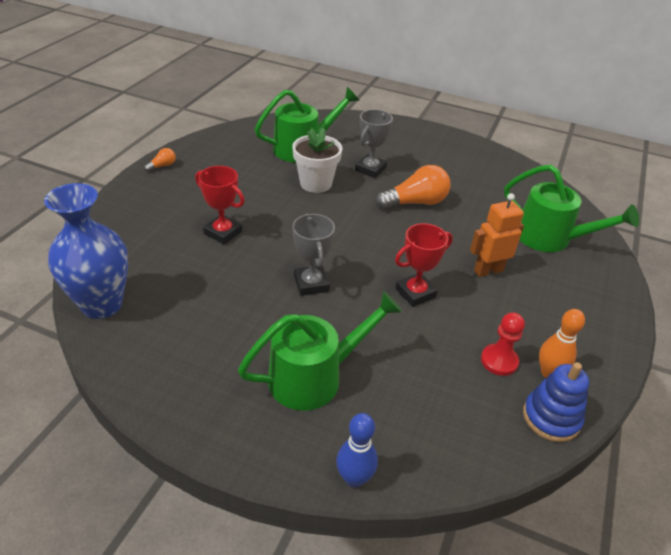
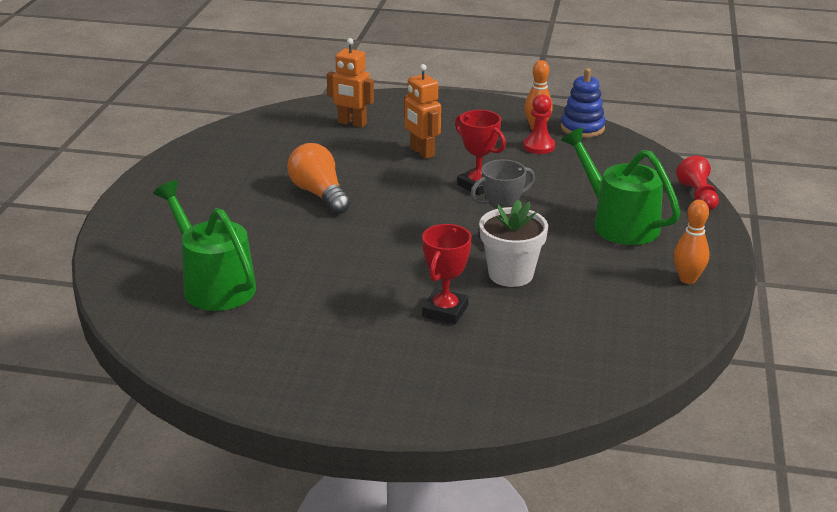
camera: 100 degrees left, 10 degrees down
blue vase [44,183,128,319] -> none
orange light bulb [144,148,176,172] -> none
white flower pot [292,128,343,193] -> white flower pot moved to [479,200,548,287]
blue bowling pin [336,413,378,488] -> red pawn [676,156,719,210]
grey trophy [355,109,393,178] -> none
green watering can [504,165,639,252] -> orange robot [327,38,374,128]
none -> orange bowling pin [674,200,709,284]

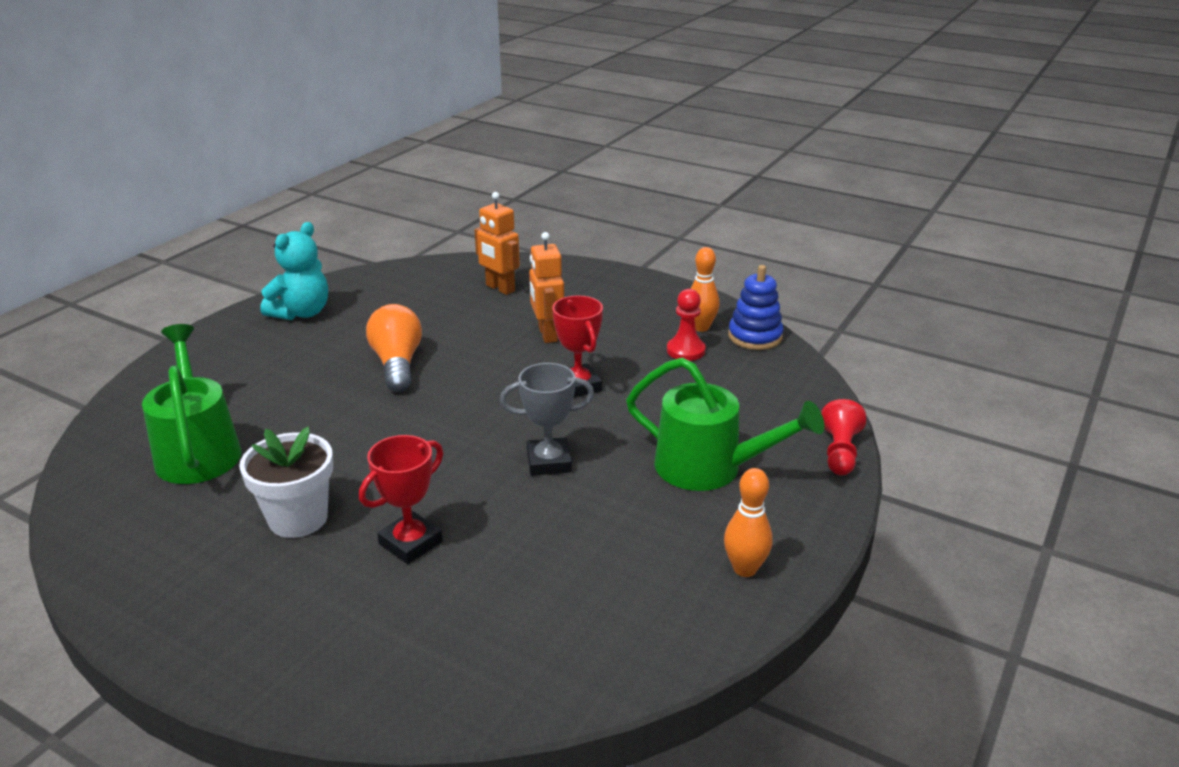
camera: 20 degrees right, 0 degrees up
white flower pot [479,200,548,287] -> white flower pot moved to [239,427,333,538]
green watering can [561,128,680,245] -> green watering can turned 135 degrees clockwise [626,357,825,491]
none -> turquoise teddy bear [261,222,328,320]

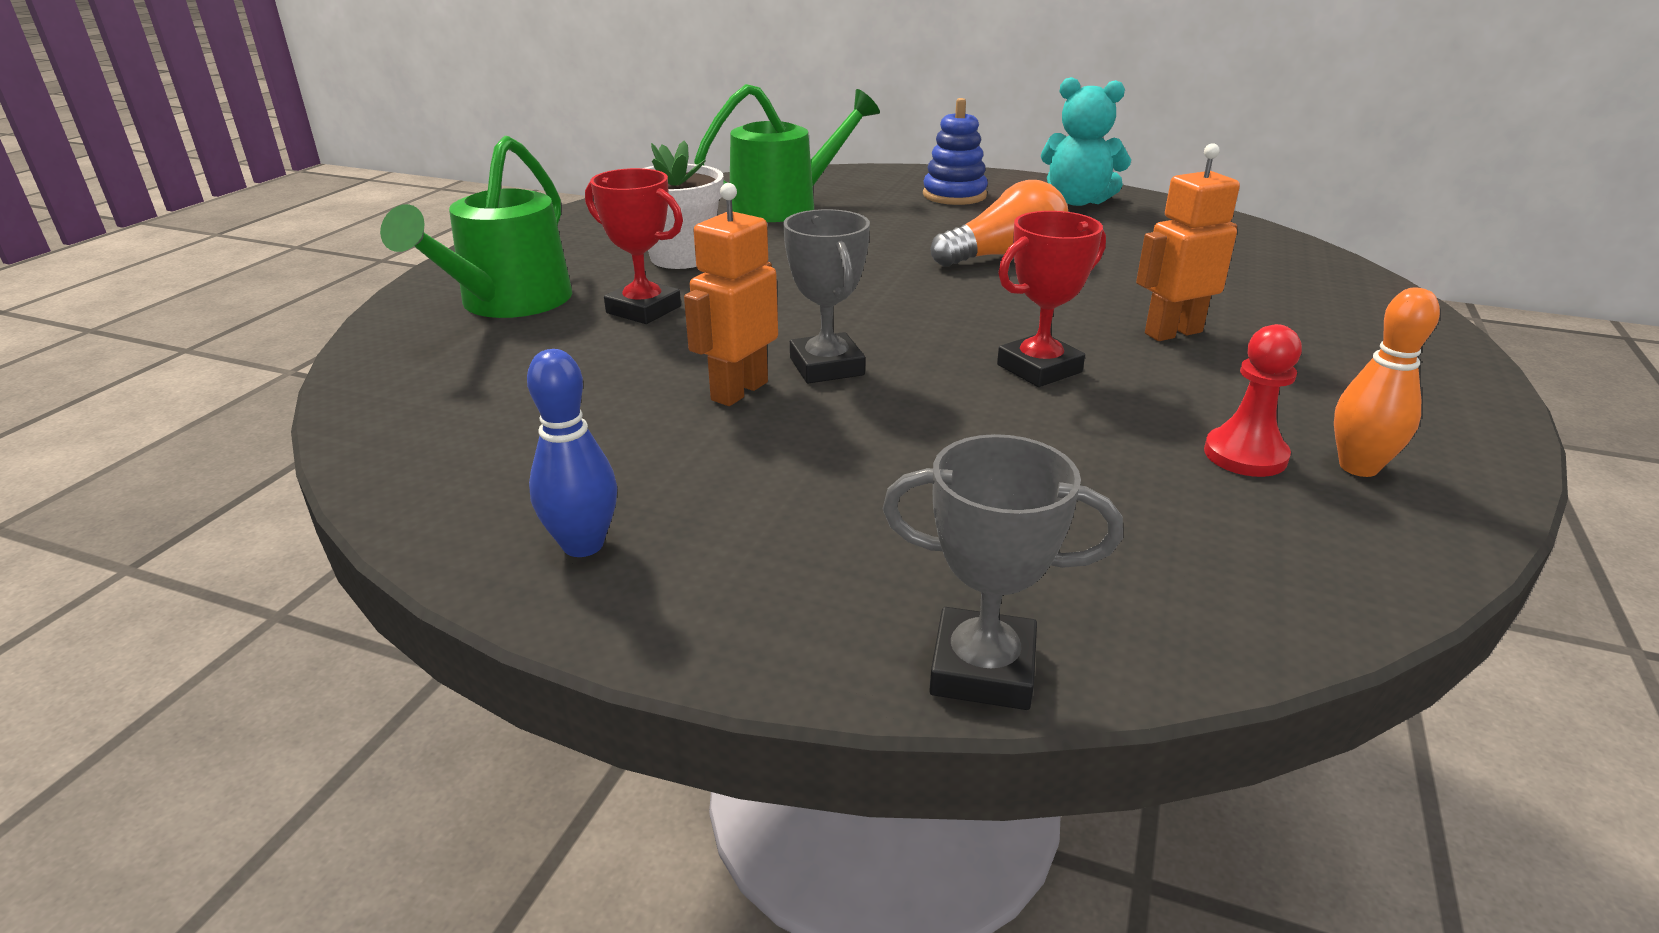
camera: 80 degrees right, 0 degrees up
orange robot [475,192,520,295] -> orange robot moved to [684,183,778,406]
green watering can [626,357,825,491] -> green watering can moved to [380,136,572,318]
orange bowling pin [724,468,773,577] -> blue bowling pin [527,349,617,557]
blue stacking toy [728,265,783,350] -> blue stacking toy moved to [923,98,988,205]
red pawn [821,399,866,475] -> grey trophy [882,434,1123,710]

